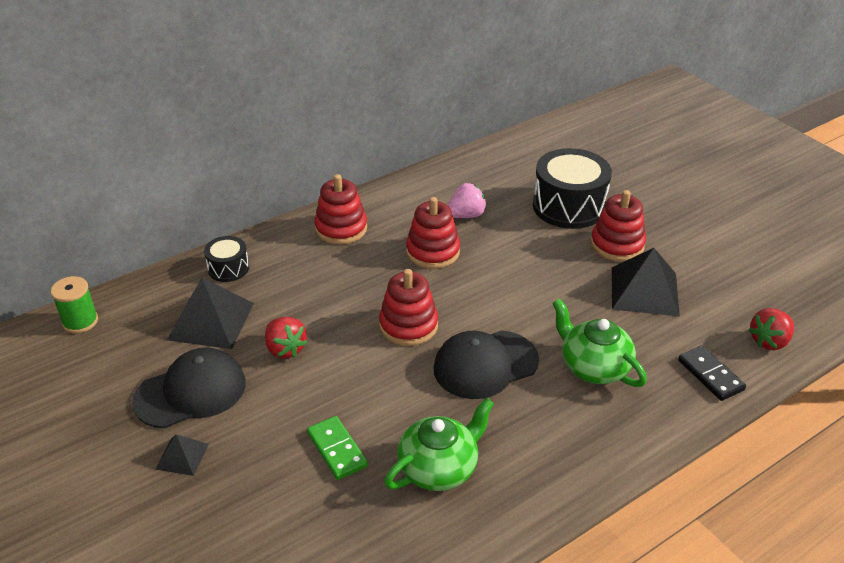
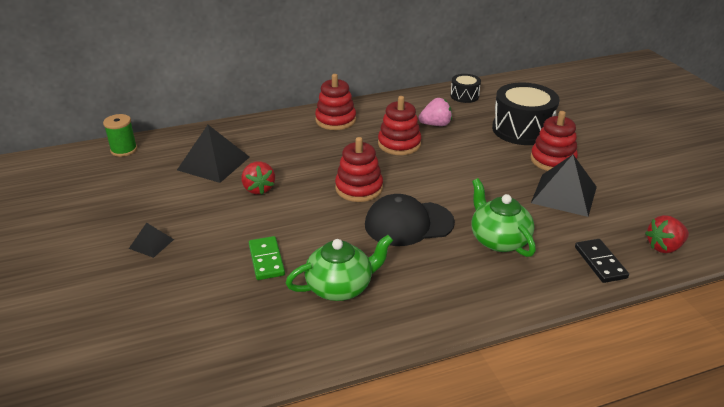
camera: 15 degrees right, 5 degrees down
black cap [132,347,246,428] -> none
black drum [204,236,249,282] -> black drum moved to [450,74,481,103]

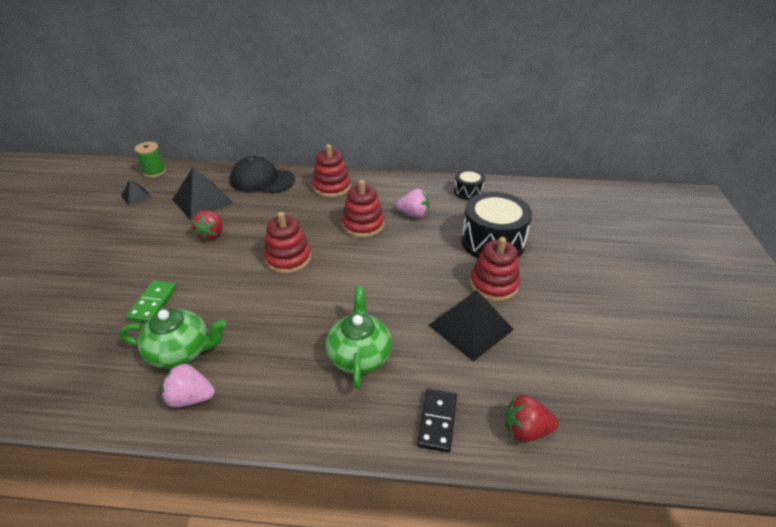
camera: 25 degrees right, 5 degrees up
black pyramid [129,223,174,258] -> black pyramid moved to [121,180,152,206]
black cap [365,194,455,246] -> black cap moved to [230,156,295,193]
none -> pink strawberry [162,364,215,407]

